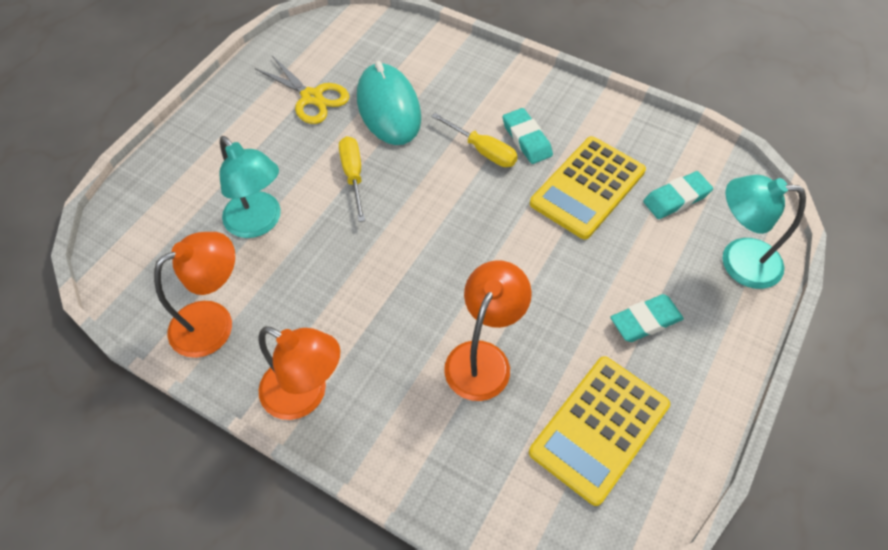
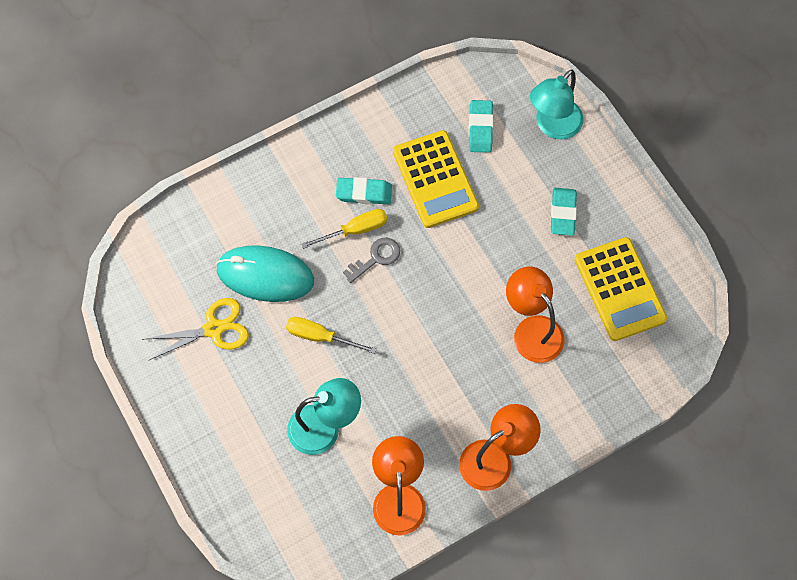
camera: 60 degrees left, 10 degrees up
none -> grey key [343,238,400,283]

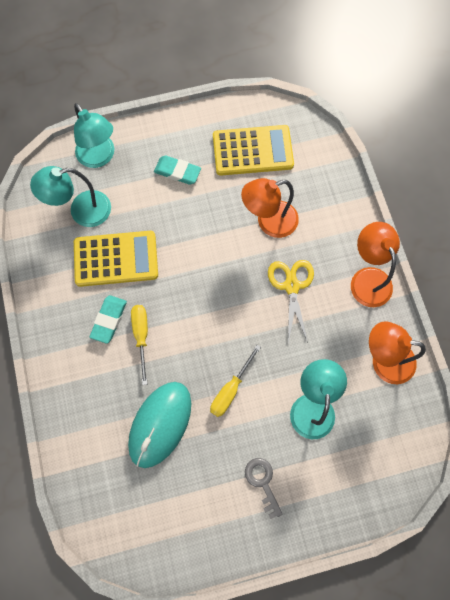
camera: 75 degrees left, 5 degrees up
yellow scissors [145,298,249,360] -> yellow scissors moved to [268,260,314,343]
grey key [343,238,400,283] -> grey key moved to [245,458,283,519]
turquoise eraser [469,100,493,153] -> turquoise lamp [30,166,111,227]

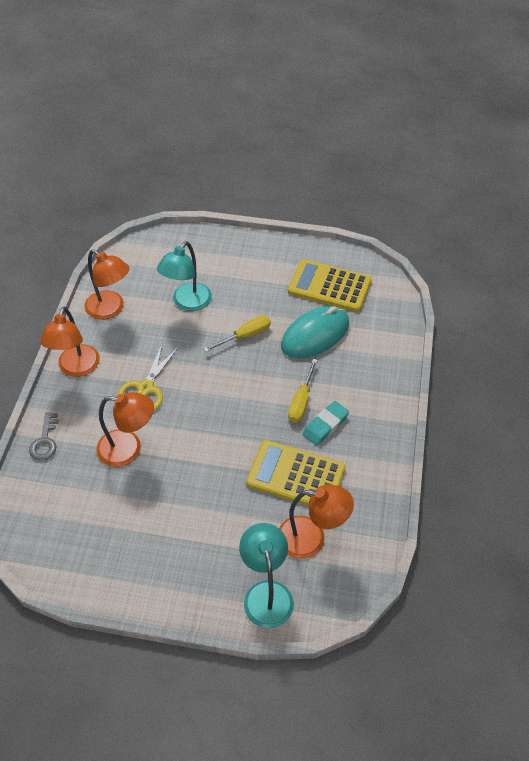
camera: 155 degrees left, 20 degrees down
turquoise lamp [30,166,111,227] -> orange lamp [279,484,354,559]
turquoise eraser [154,156,201,185] -> none
yellow calculator [213,125,294,176] -> yellow calculator moved to [288,259,372,312]
grey key [245,458,283,519] -> grey key moved to [29,412,59,461]

